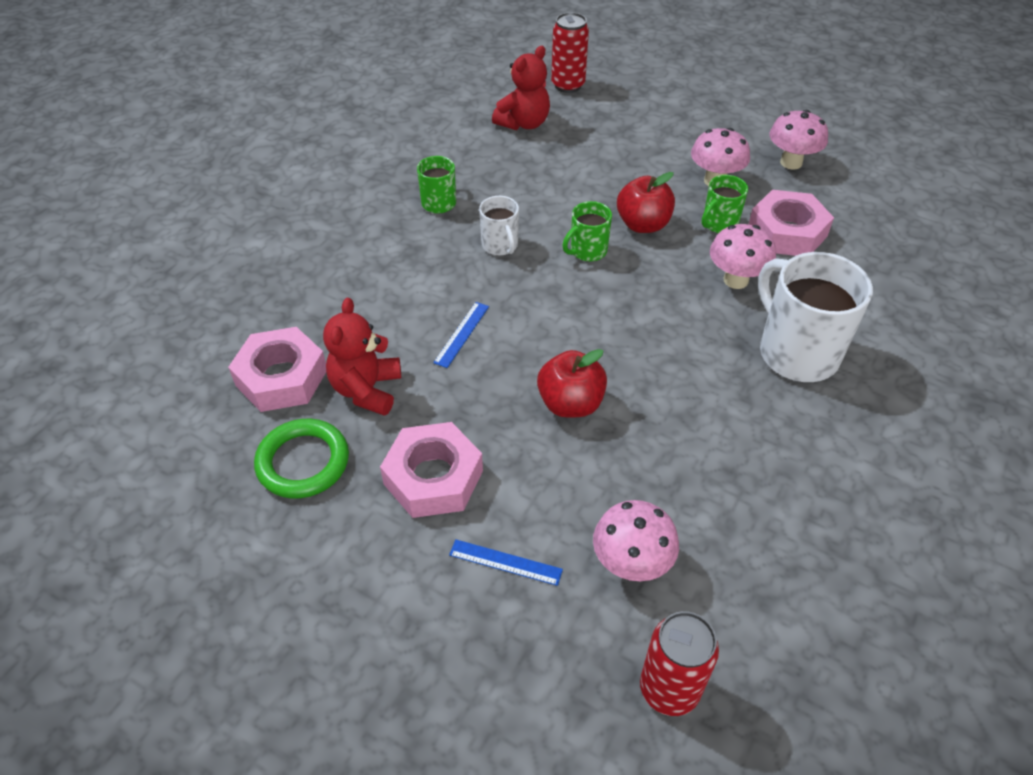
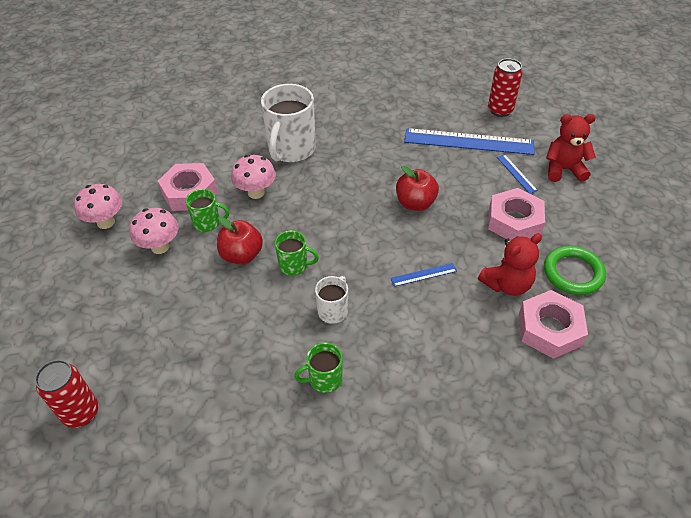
camera: 130 degrees left, 0 degrees up
red teddy bear [492,46,550,130] -> red teddy bear moved to [546,114,596,182]
pink mushroom [593,500,679,581] -> blue ruler [404,128,534,155]

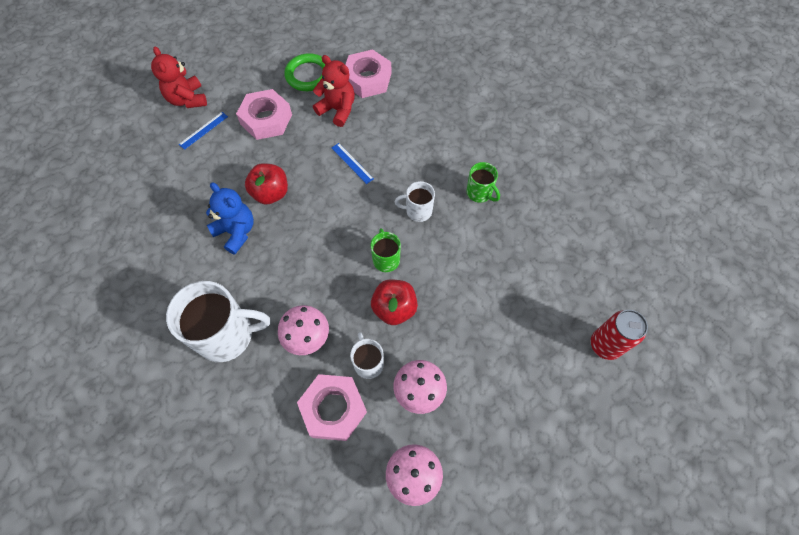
camera: 115 degrees left, 15 degrees up
green mug [186,189,229,232] -> white mug [350,332,384,379]
blue ruler [404,128,534,155] -> none
red can [488,58,522,117] -> none
none -> blue teddy bear [206,182,254,254]

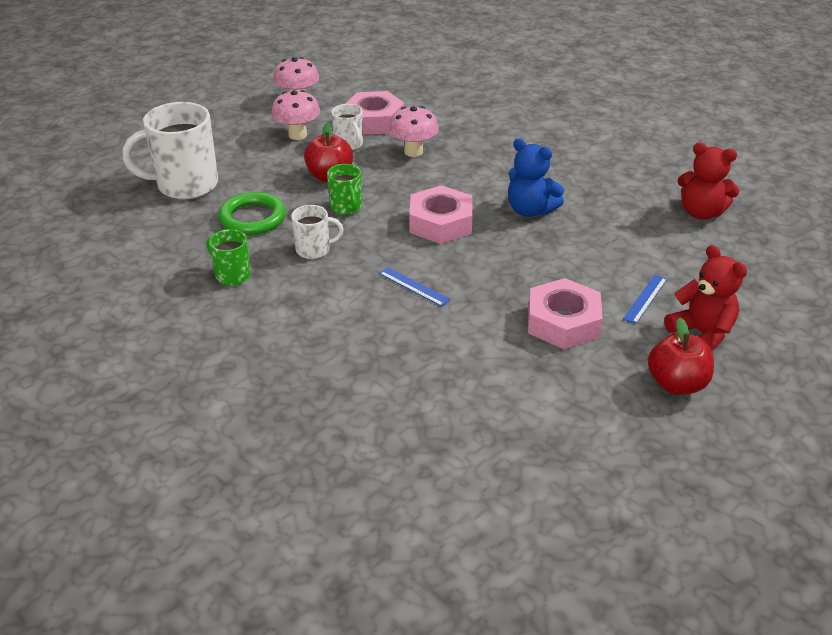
camera: 170 degrees right, 25 degrees down
white mug [166,281,270,362] -> white mug moved to [123,102,218,199]
red apple [245,163,288,205] -> red apple moved to [648,318,714,395]
green ring [284,53,325,91] -> green ring moved to [219,192,286,235]
red teddy bear [313,55,355,127] -> red teddy bear moved to [678,142,740,220]
pink nut [345,49,391,98] -> pink nut moved to [409,185,473,244]
red can [591,310,648,360] -> none

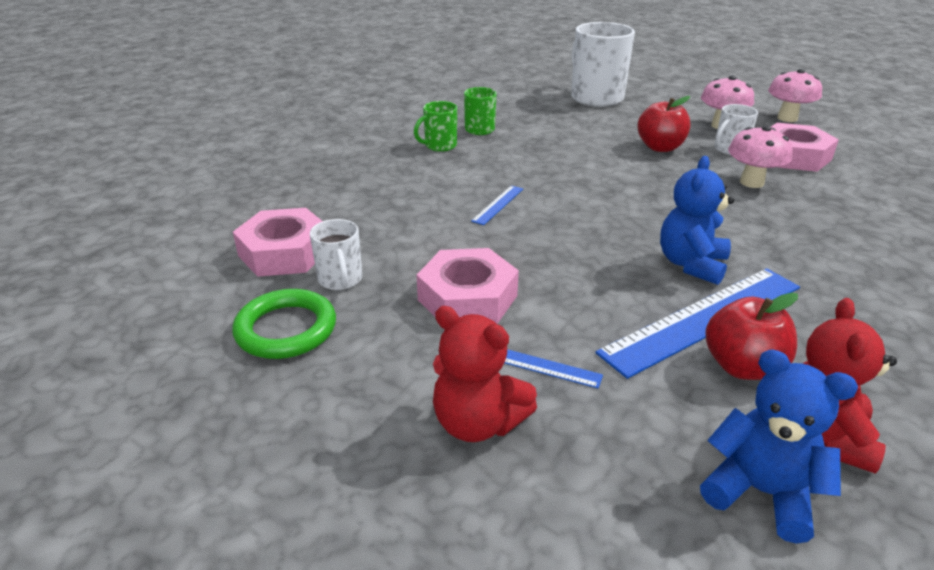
camera: 80 degrees right, 5 degrees down
green ring [219,192,286,235] -> green ring moved to [232,289,336,359]
white mug [291,205,344,259] -> white mug moved to [310,219,362,290]
green mug [327,164,362,215] -> green mug moved to [414,101,457,152]
pink nut [409,185,473,244] -> pink nut moved to [233,208,323,277]
red apple [648,318,714,395] -> red apple moved to [705,292,798,380]
red teddy bear [664,245,747,351] -> red teddy bear turned 75 degrees clockwise [433,306,537,442]
none -> blue ruler [595,268,800,379]
none -> blue teddy bear [700,350,858,544]

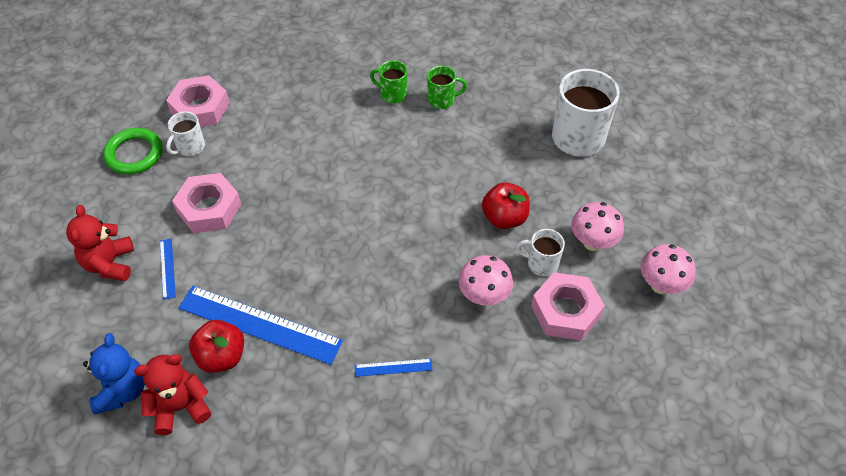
camera: 55 degrees right, 20 degrees up
blue ruler [471,185,523,225] -> blue ruler moved to [355,359,432,377]
blue teddy bear [660,156,734,285] -> none

